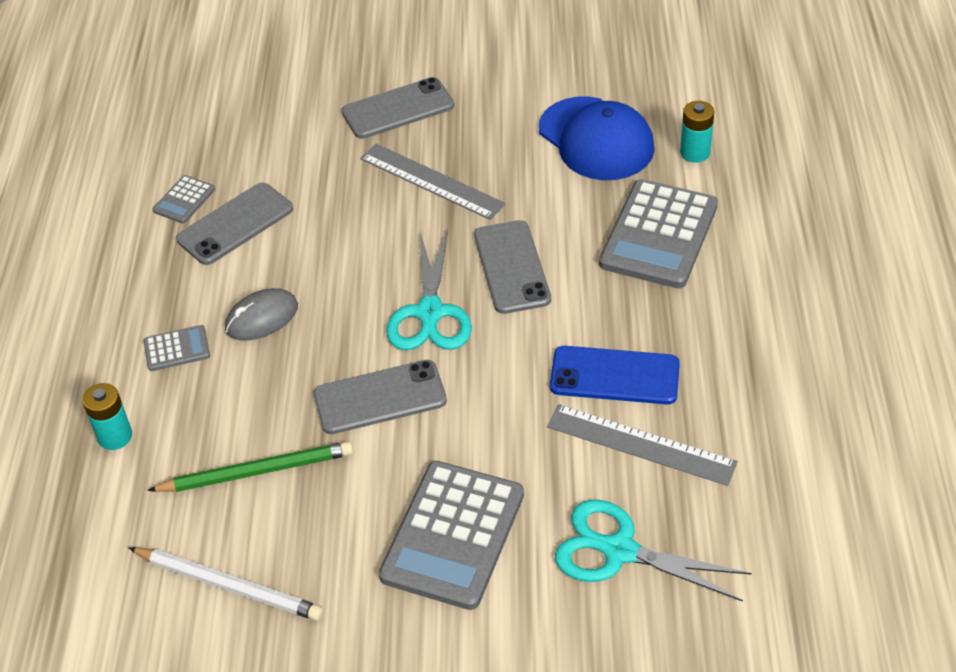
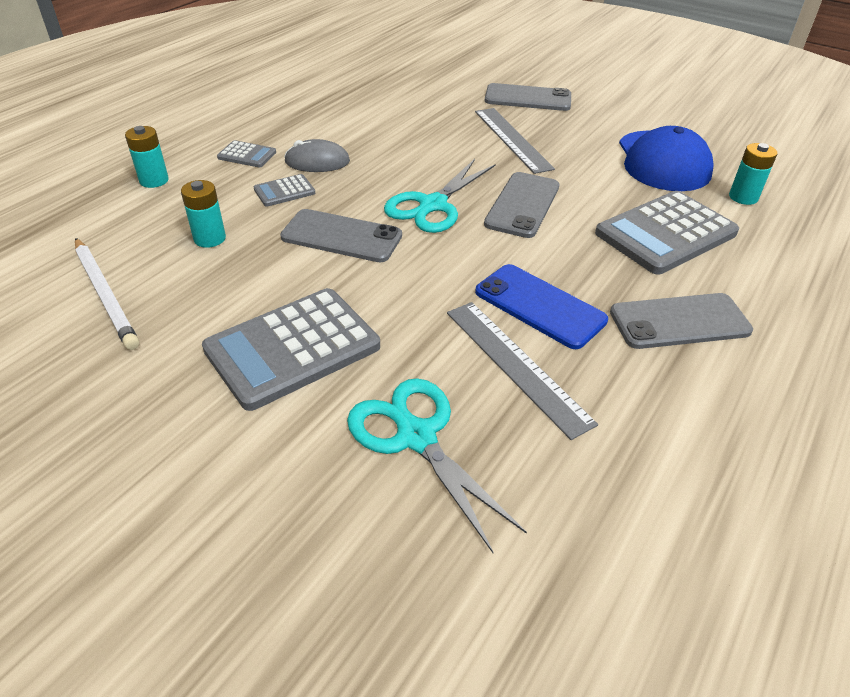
camera: 30 degrees right, 5 degrees down
green pencil [147,441,353,492] -> turquoise battery [181,180,226,248]
grey calculator [153,175,215,224] -> grey calculator moved to [254,174,315,207]
grey phone [176,182,293,265] -> grey phone moved to [610,293,753,349]

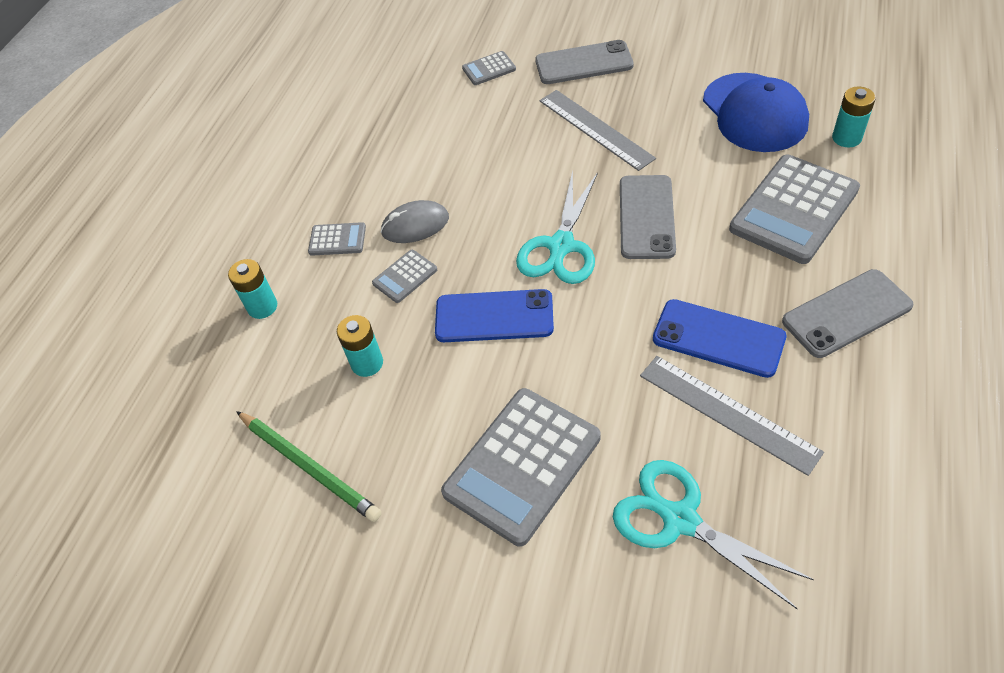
camera: 10 degrees left, 10 degrees up
white pencil [75,238,139,350] -> green pencil [236,411,382,522]
grey phone [280,209,402,262] -> blue phone [435,289,554,342]
none -> grey calculator [462,51,516,85]

